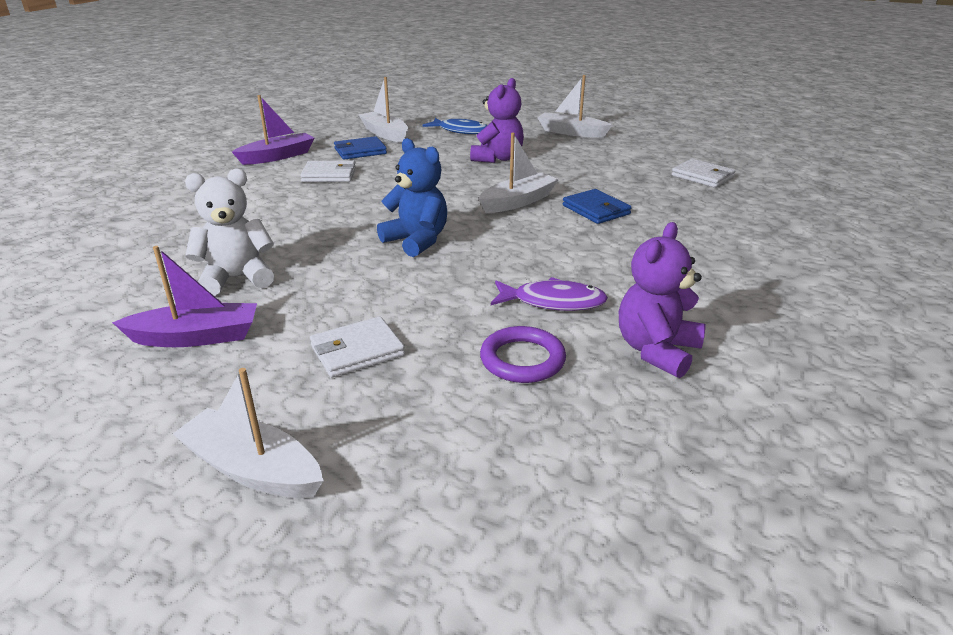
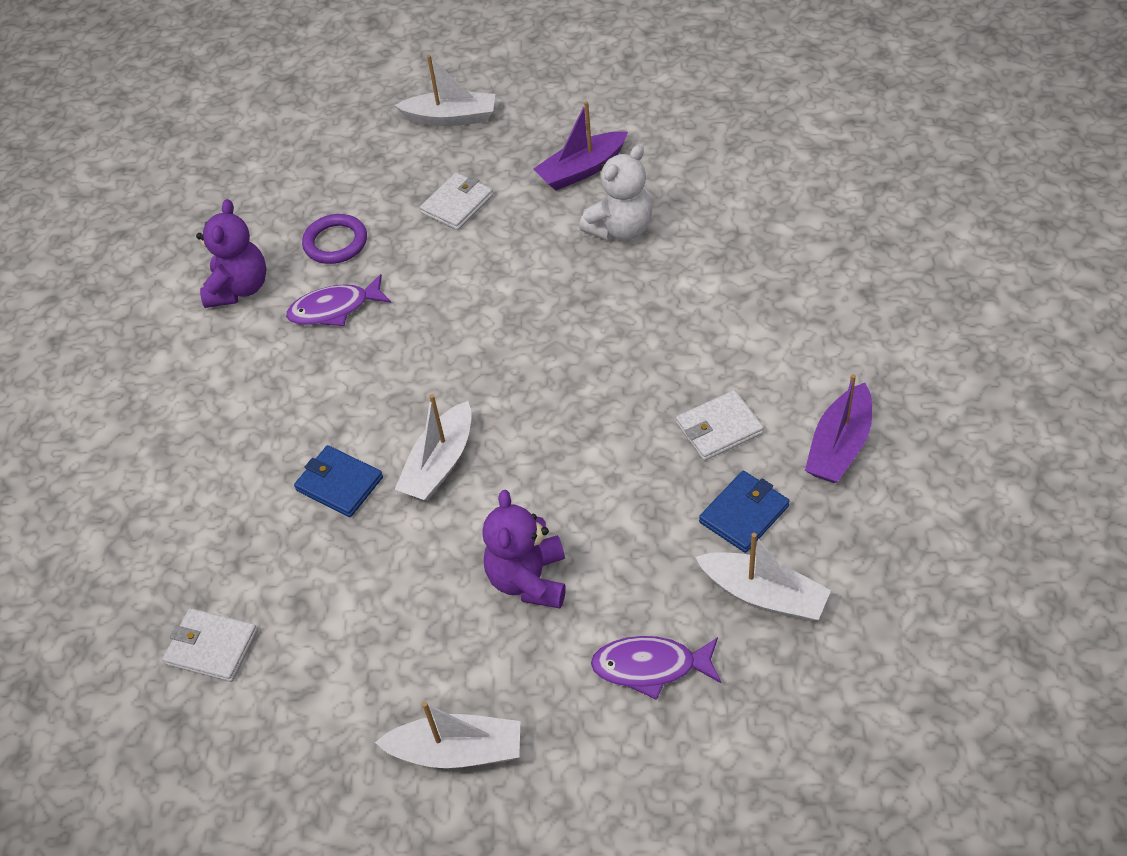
camera: 160 degrees right, 20 degrees up
blue teddy bear [377,138,447,257] -> none
blue fish [422,118,487,134] -> purple fish [591,636,721,700]

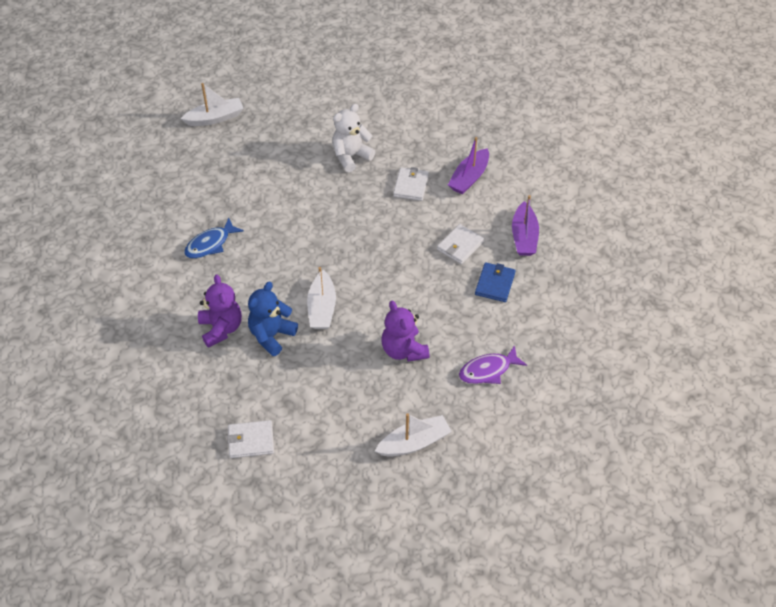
camera: 30 degrees left, 0 degrees up
purple teddy bear [196,199,267,308] -> purple teddy bear moved to [198,274,242,348]
purple fish [286,274,391,326] -> blue fish [184,218,244,258]
blue wallet [294,445,383,517] -> blue teddy bear [248,281,298,356]
purple ring [302,214,367,264] -> none
white wallet [420,173,493,230] -> white wallet moved to [393,167,429,201]
purple boat [533,101,628,191] -> purple boat moved to [448,137,489,194]
white teddy bear [579,145,652,241] -> white teddy bear turned 150 degrees counterclockwise [332,104,375,172]
white boat [695,533,831,621] -> none

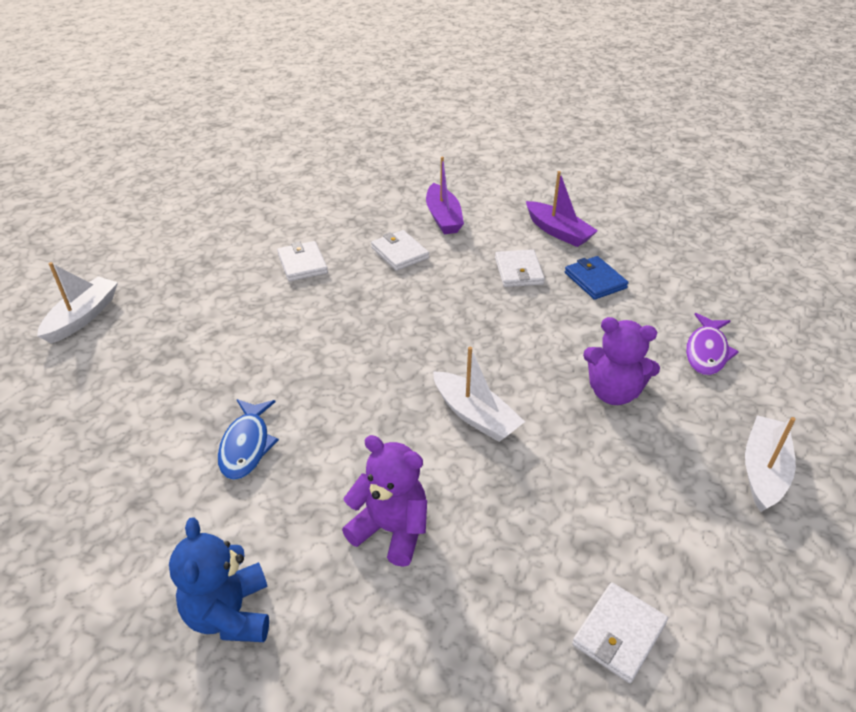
camera: 45 degrees left, 10 degrees down
blue teddy bear [248,281,298,356] -> blue teddy bear moved to [169,517,269,642]
white teddy bear [332,104,375,172] -> white wallet [277,241,328,281]

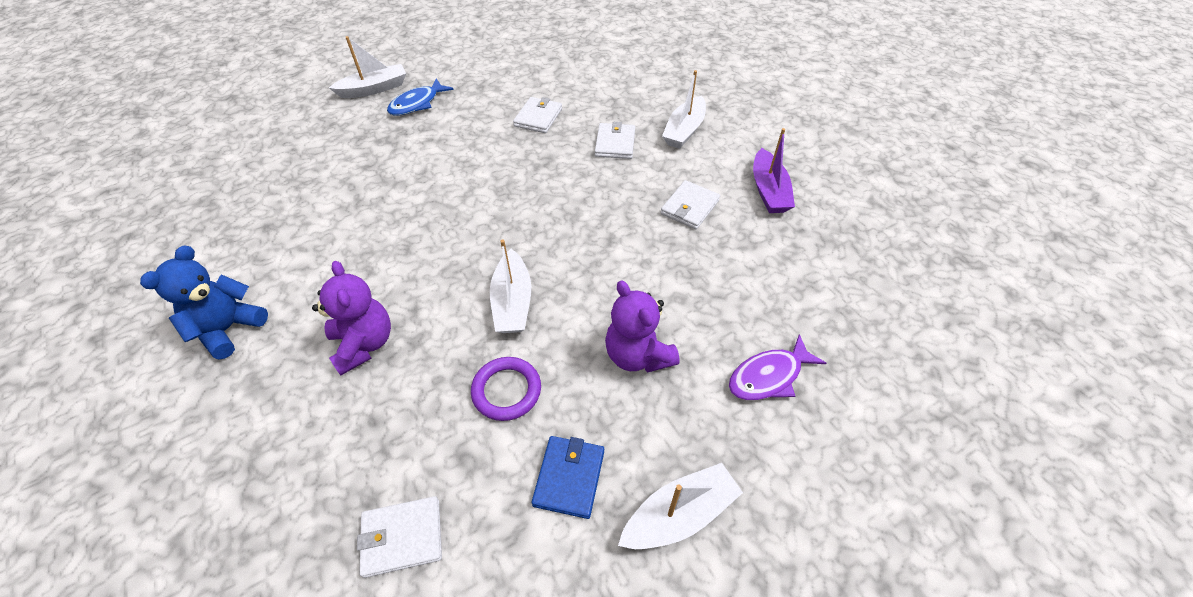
camera: 40 degrees right, 10 degrees up
blue fish [218,399,279,480] -> blue fish moved to [387,78,454,116]
purple boat [426,157,464,234] -> white boat [662,70,706,149]
blue wallet [565,256,628,300] -> blue wallet moved to [531,436,604,519]
none -> purple ring [471,357,541,421]

